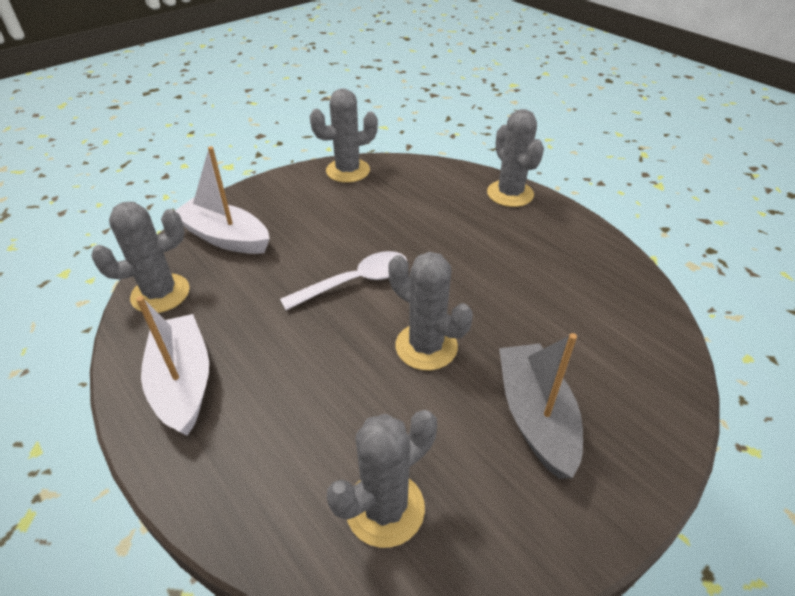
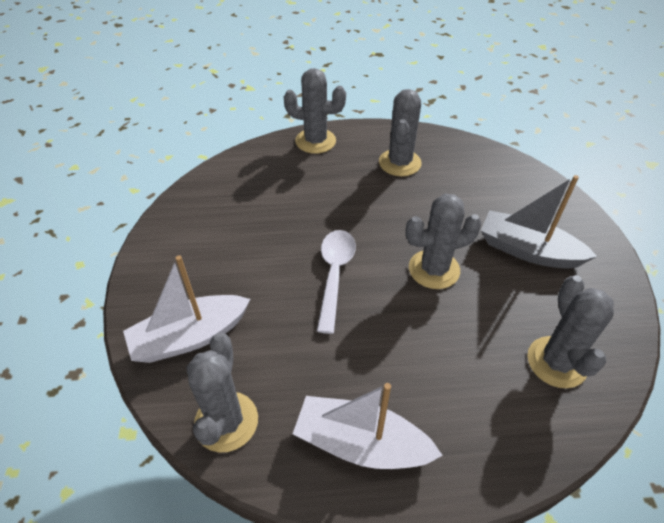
camera: 55 degrees left, 5 degrees up
grey cactus [310,89,378,183] -> grey cactus moved to [379,89,421,176]

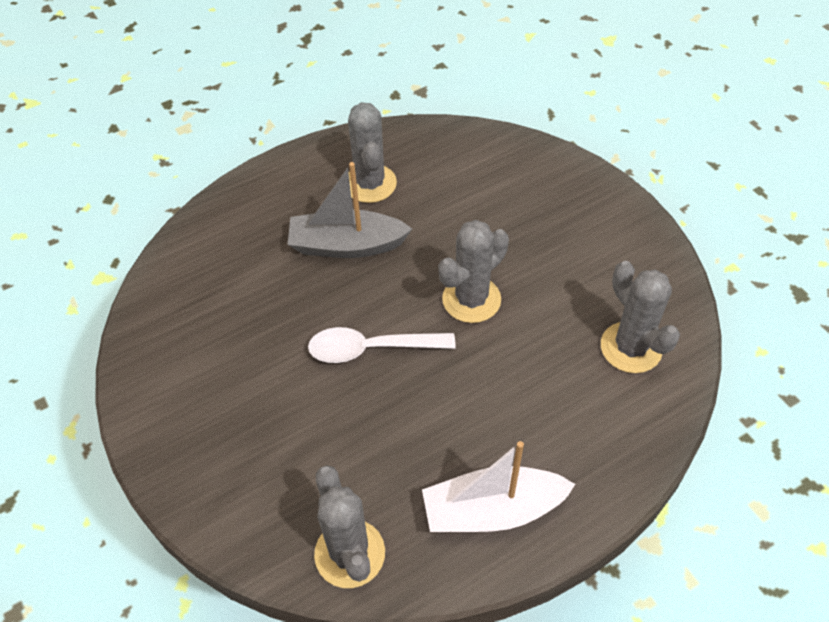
camera: 25 degrees left, 5 degrees up
white boat [123,255,250,363] -> none
grey cactus [284,68,346,154] -> none
white spoon [317,230,356,334] -> white spoon turned 75 degrees counterclockwise [308,327,456,363]
grey boat [481,175,597,269] -> grey boat moved to [288,162,412,258]

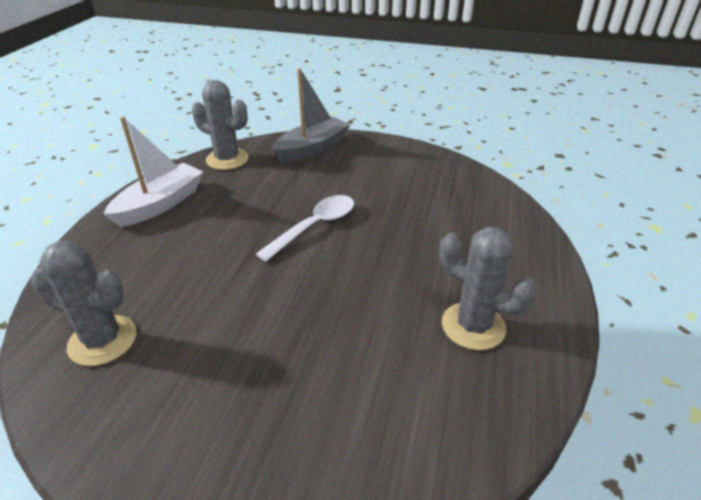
camera: 135 degrees right, 15 degrees down
grey boat [288,162,412,258] -> grey boat moved to [272,68,350,163]
grey cactus [438,220,509,323] -> none

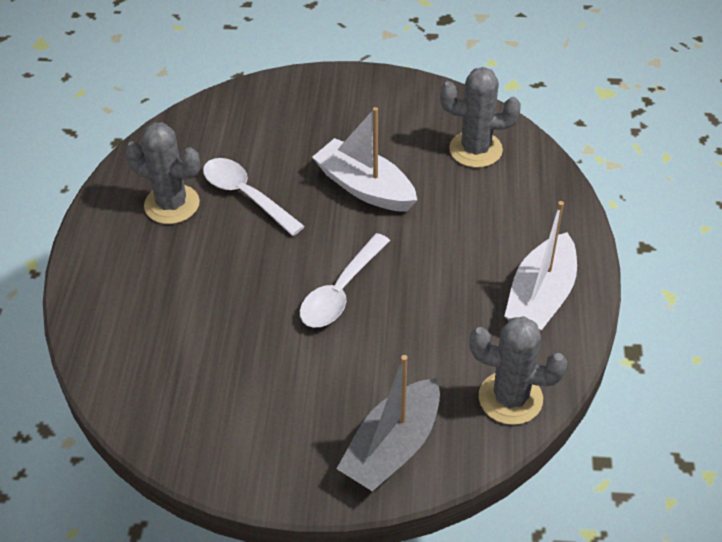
camera: 170 degrees right, 10 degrees up
none -> white spoon [203,158,305,236]
none -> white boat [312,107,417,212]

